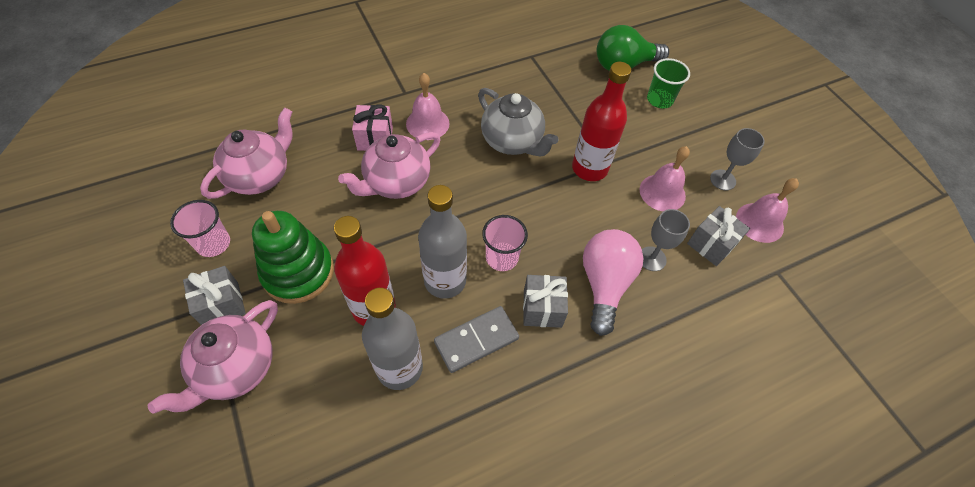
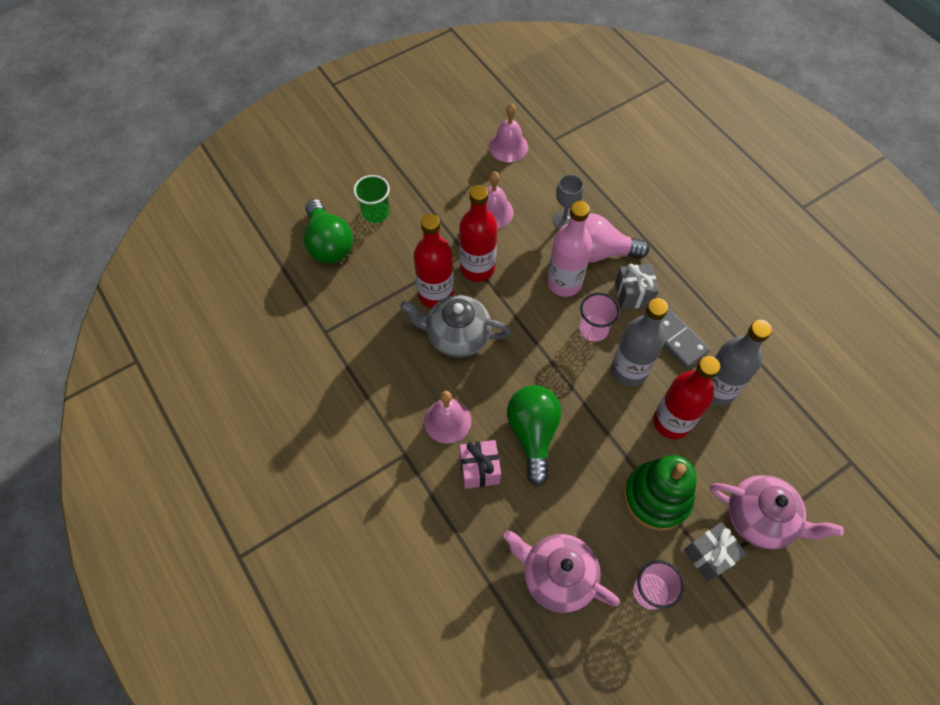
camera: 95 degrees left, 5 degrees up
pink teapot [338,132,441,199] -> green light bulb [507,385,562,486]
grey teapot [478,88,558,156] -> grey teapot turned 120 degrees counterclockwise [400,295,511,358]
grey gift [687,206,750,266] -> none
grey goblet [710,128,765,190] -> none
none -> red bottle [414,214,454,308]
none -> pink bottle [547,201,592,297]

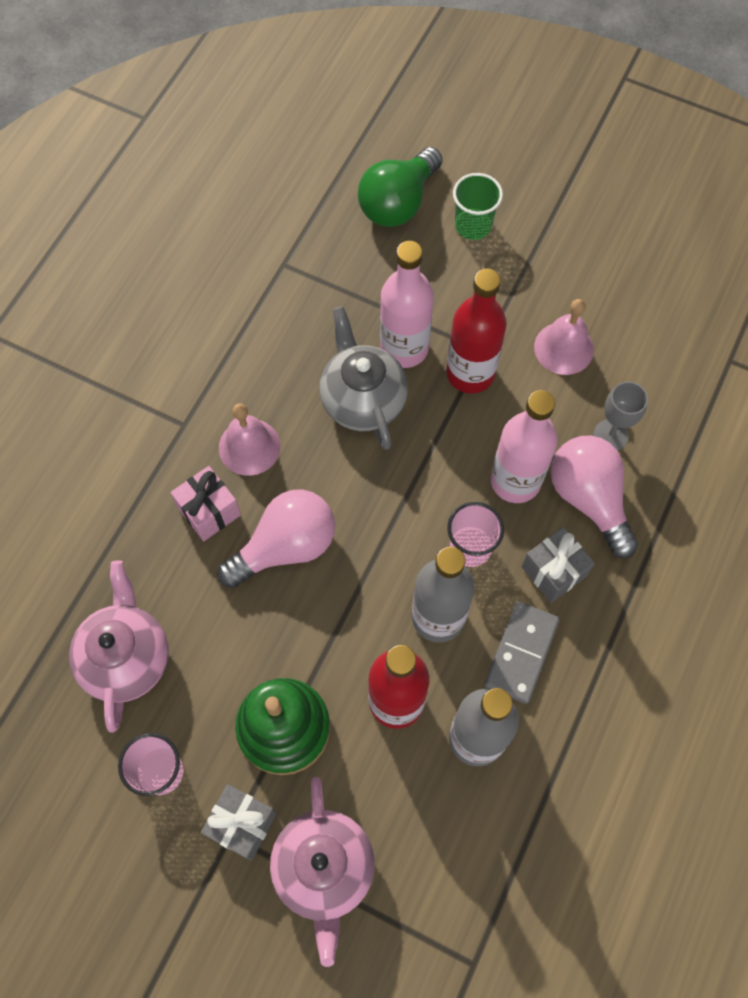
camera: 60 degrees right, 5 degrees up
red bottle [414,214,454,308] -> pink bottle [380,241,434,368]
pink bell [489,103,528,162] -> none
green light bulb [507,385,562,486] -> pink light bulb [218,490,335,588]

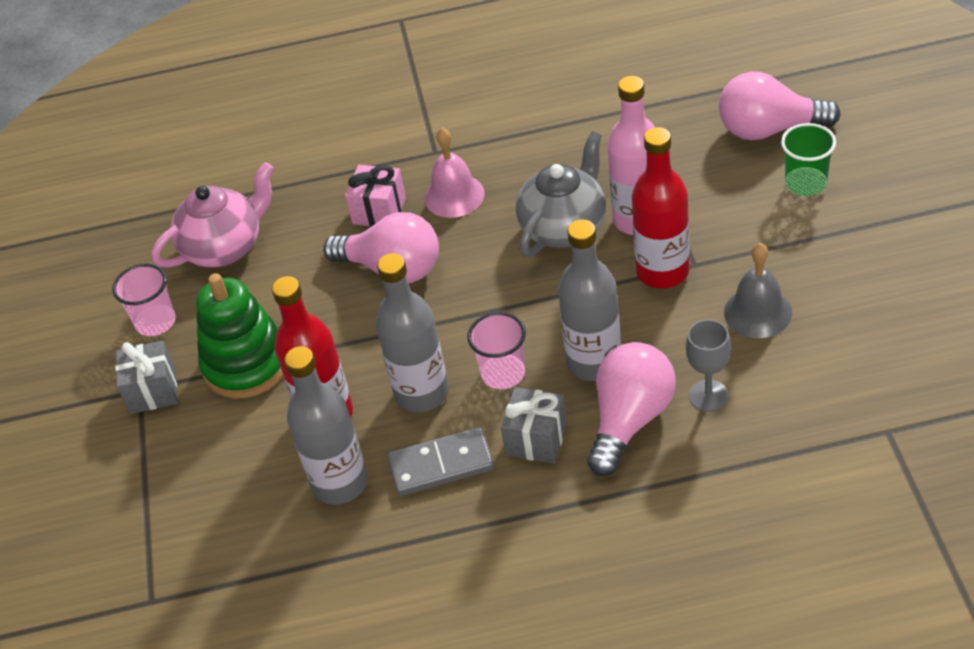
camera: 60 degrees right, 20 degrees down
pink teapot [270,777,375,967] -> none
green light bulb [358,147,442,227] -> pink light bulb [719,71,841,140]
pink bottle [491,390,558,503] -> grey bottle [558,219,621,381]
pink bell [534,299,594,375] -> grey bell [724,243,792,338]

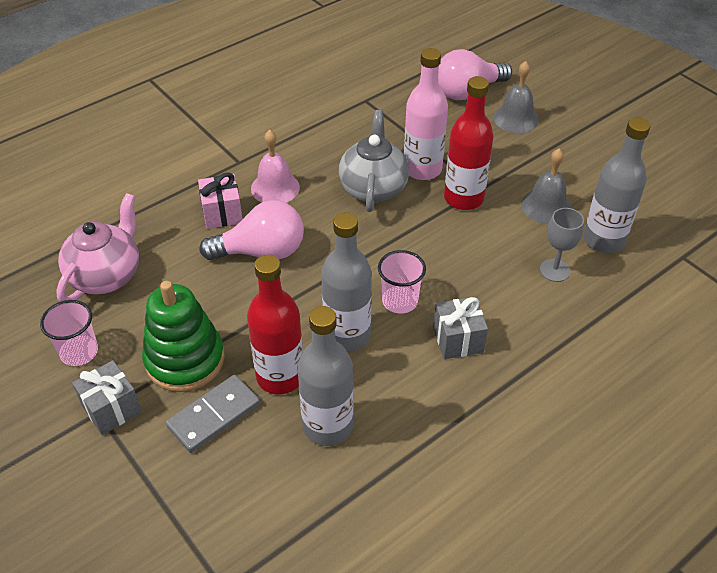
camera: 35 degrees left, 0 degrees up
grey domino [387,427,494,496] -> grey domino moved to [166,375,260,453]
grey bottle [558,219,621,381] -> grey bottle moved to [583,117,651,253]
pink light bulb [587,342,676,476] -> none
green cup [781,123,836,196] -> grey bell [493,61,539,133]

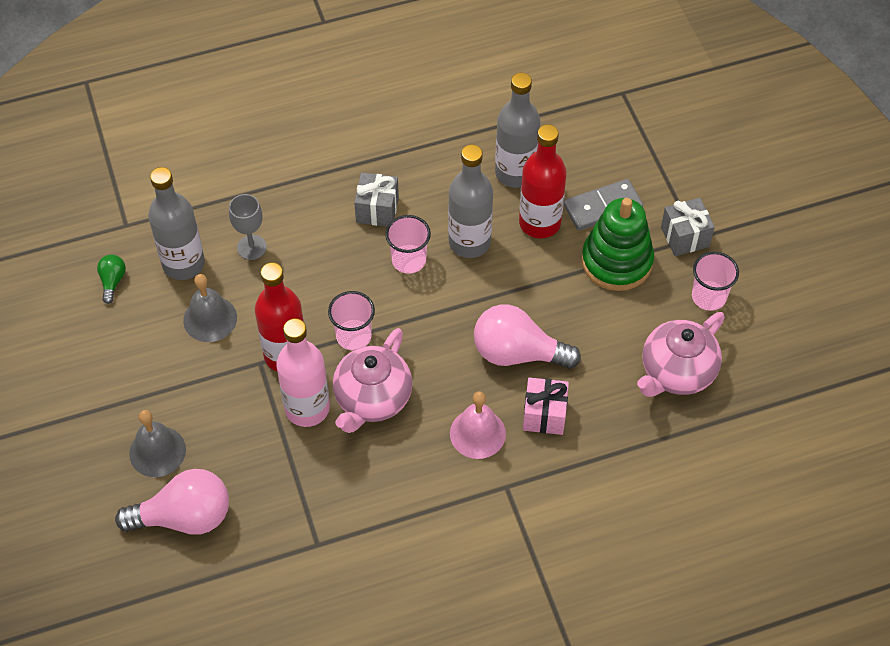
camera: 160 degrees left, 10 degrees up
grey teapot [339,110,409,212] -> pink teapot [333,328,413,433]
none -> green light bulb [97,254,126,304]
none -> pink cup [328,291,375,350]

